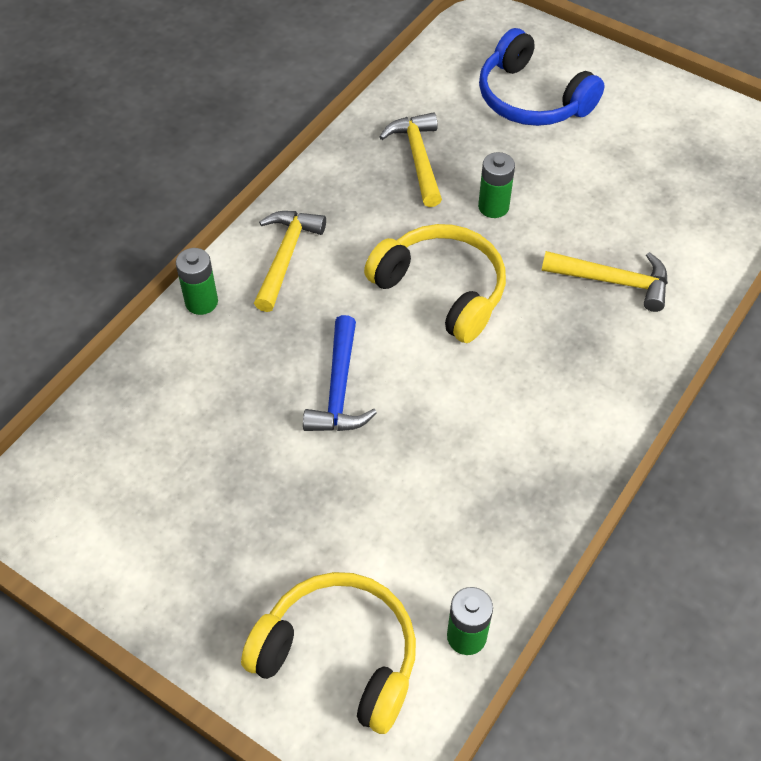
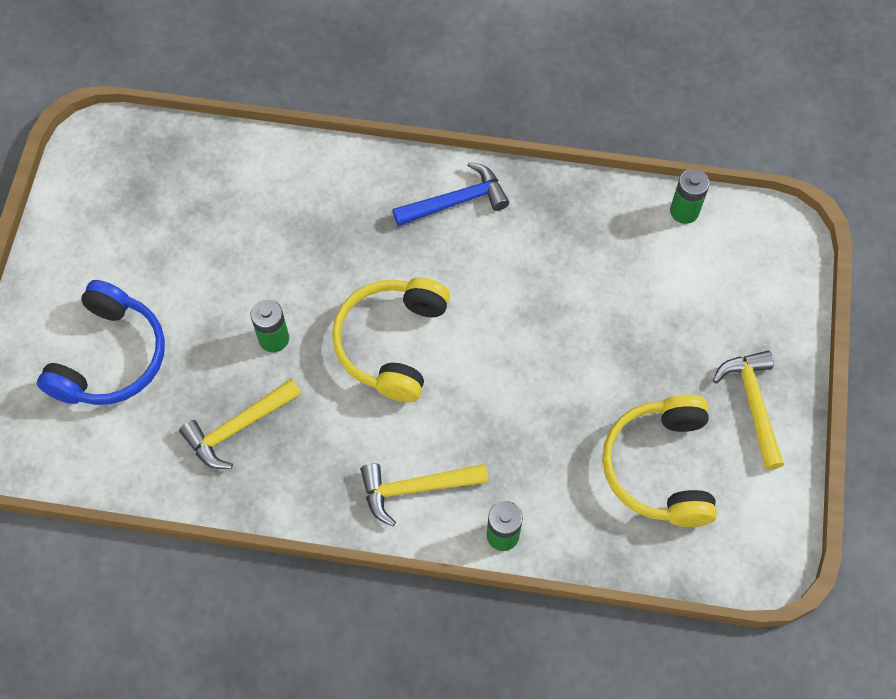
camera: 115 degrees left, 10 degrees up
yellow headphones [241,572,416,734] -> yellow headphones moved to [602,394,717,527]
blue hammer [303,315,377,431] -> blue hammer moved to [393,162,509,226]
yellow hammer [542,251,668,312] -> yellow hammer moved to [713,351,784,470]

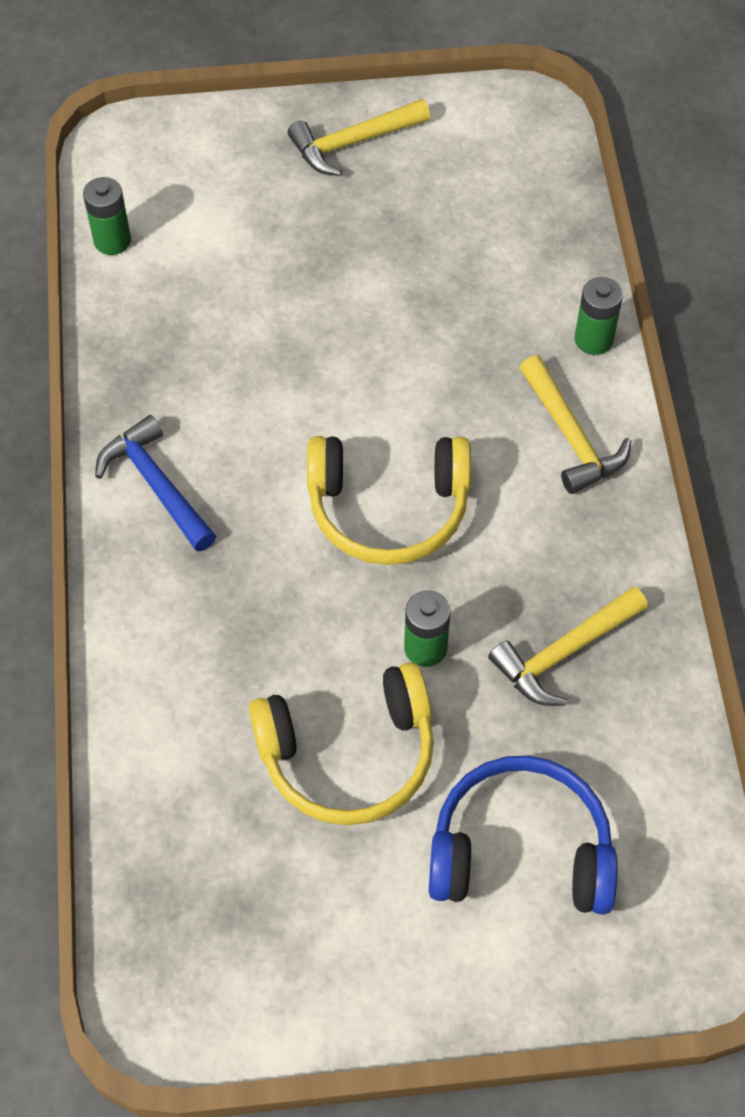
camera: 105 degrees left, 5 degrees down
yellow hammer [179,378,301,469] -> yellow hammer turned 105 degrees clockwise [488,586,648,706]
yellow headphones [602,394,717,527] -> yellow headphones moved to [249,662,434,825]

